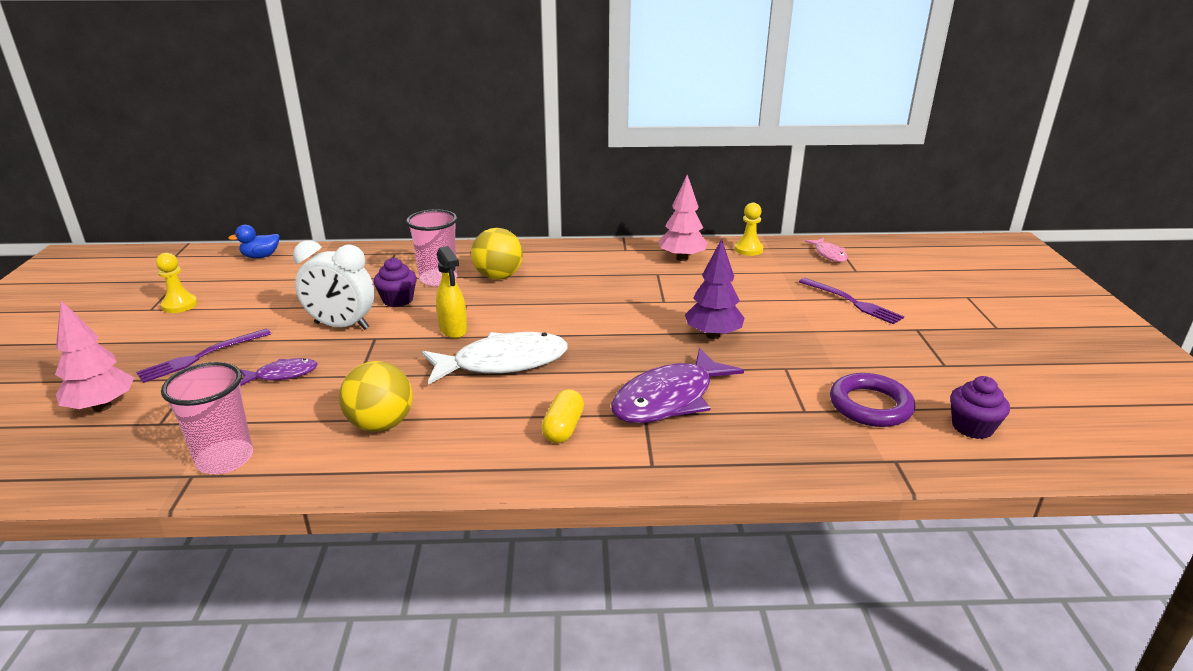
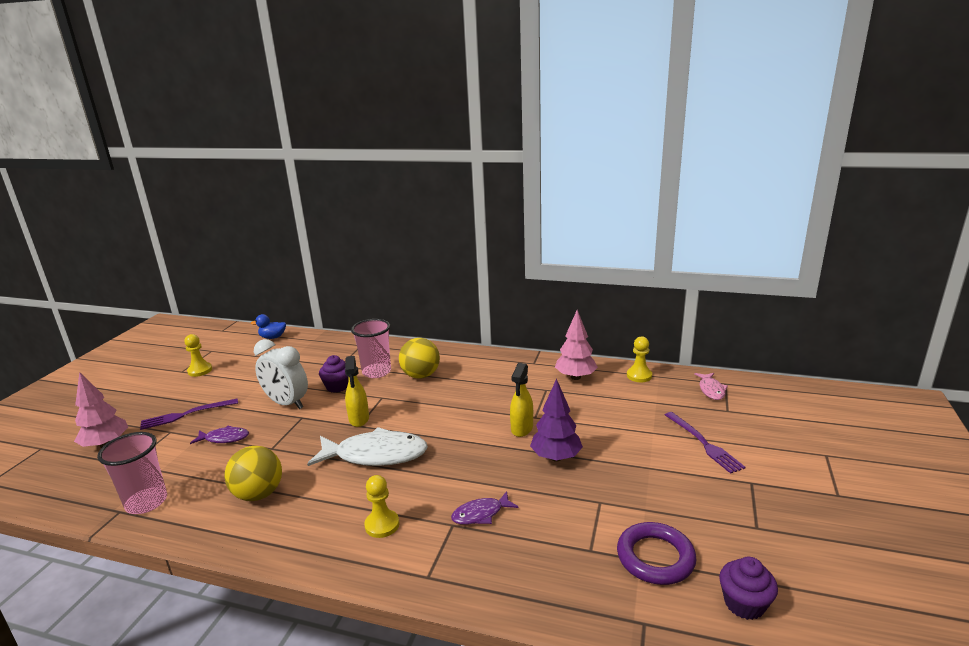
camera: 20 degrees right, 5 degrees down
yellow capsule [542,389,584,443] -> yellow pawn [364,475,399,538]
purple fish [611,348,744,423] -> purple fish [451,491,519,525], size x0.51
none -> yellow spray bottle [510,363,533,437]

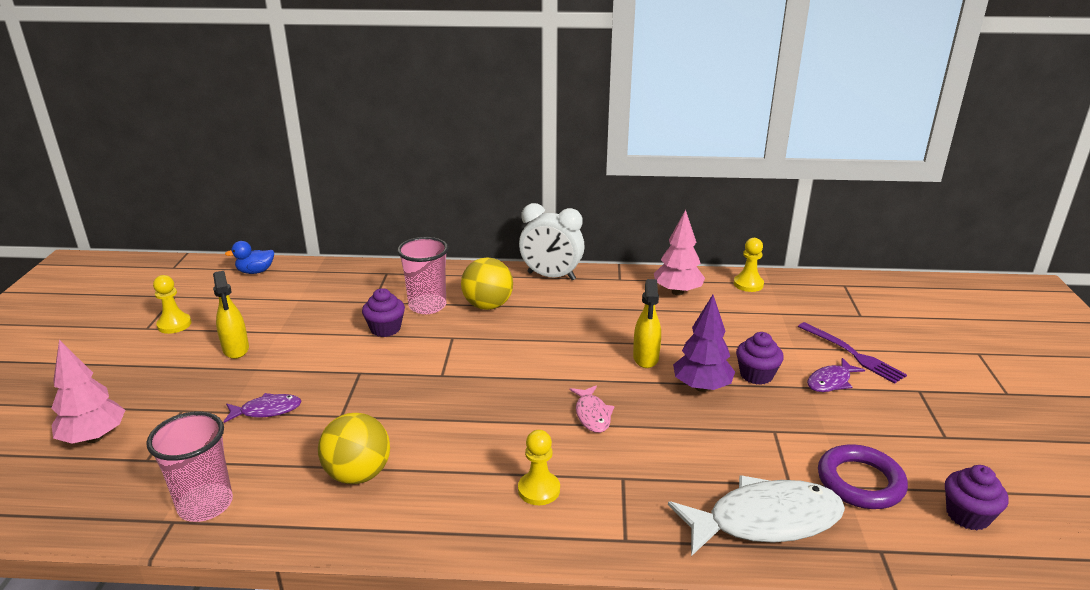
camera: 15 degrees left, 5 degrees up
purple fork [140,398,238,430] -> none
white clock [254,339,308,409] -> white clock moved to [519,203,585,280]
white fish [307,427,428,466] -> white fish moved to [668,475,845,556]
yellow spray bottle [345,356,369,427] -> yellow spray bottle moved to [213,271,249,359]
purple fish [451,491,519,525] -> purple fish moved to [807,358,865,392]
pink fish [694,373,728,400] -> pink fish moved to [569,385,614,433]
none -> purple cupcake [736,332,784,385]

